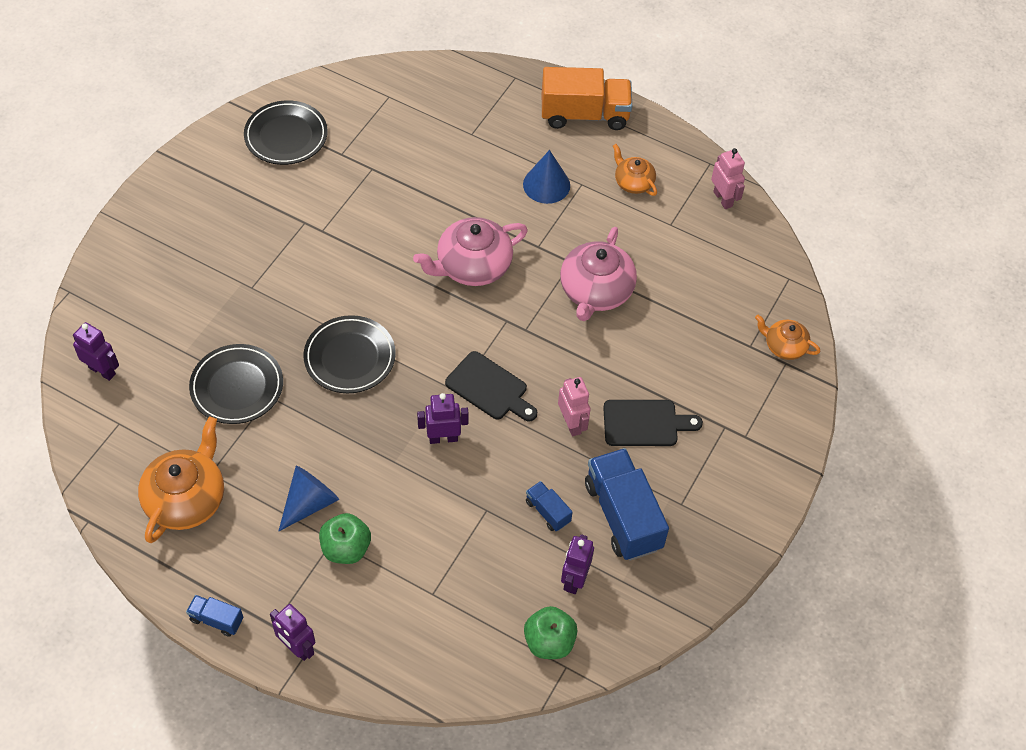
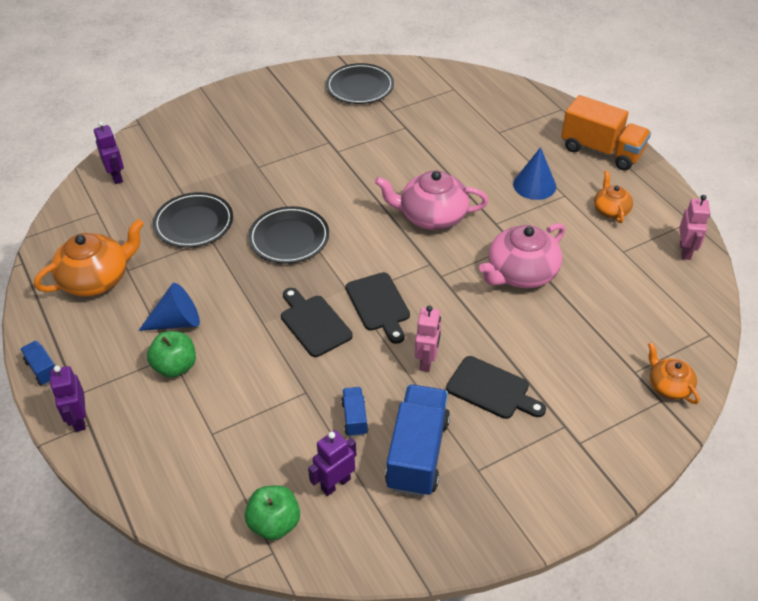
camera: 35 degrees right, 10 degrees down
purple robot [417,393,469,444] -> black cutting board [281,288,353,357]

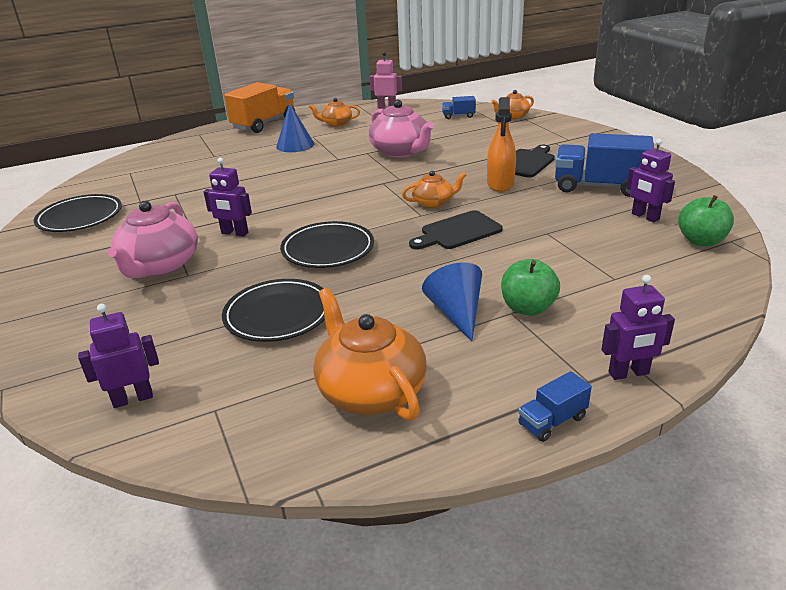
camera: 85 degrees left, 15 degrees down
blue truck [341,387,369,437] -> blue truck moved to [442,96,476,119]
black cutting board [346,272,410,344] -> orange teapot [402,171,466,208]
pink teapot [375,170,488,230] -> pink teapot moved to [108,201,198,278]
pink robot [415,306,441,372] -> orange spray bottle [487,97,516,192]
none -> purple robot [204,158,252,237]

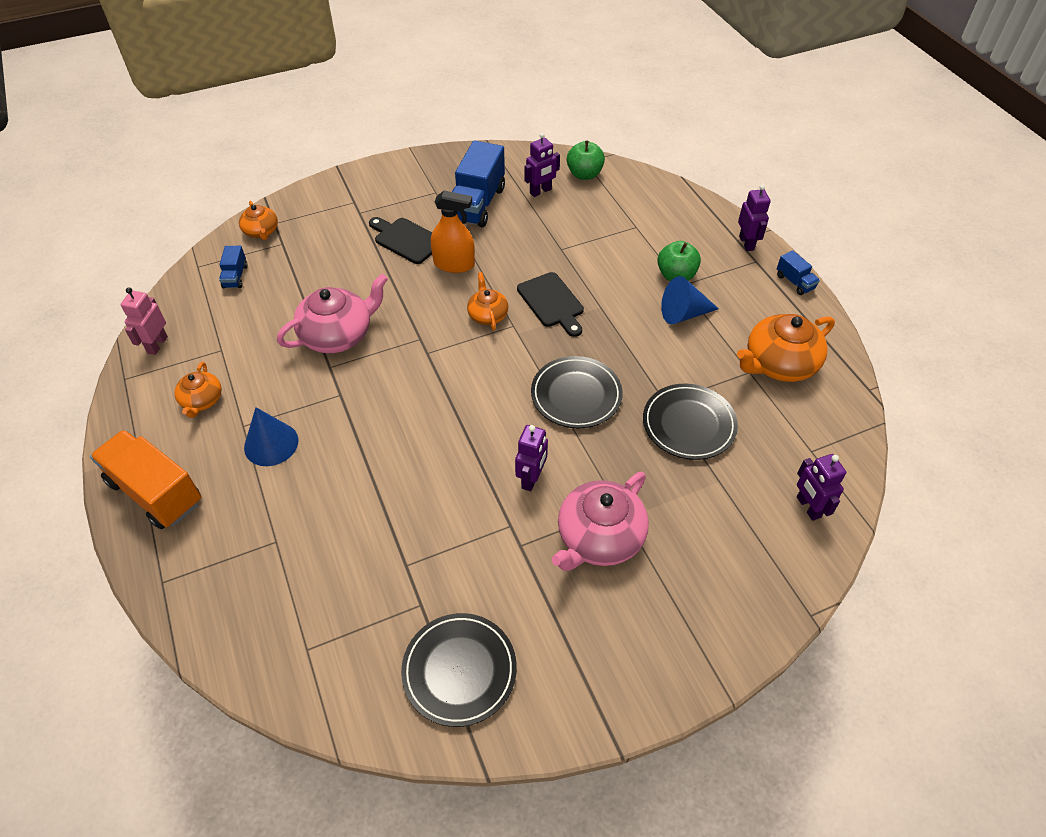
camera: 90 degrees left, 20 degrees up
pink teapot [108,201,198,278] -> pink teapot turned 120 degrees clockwise [551,472,649,571]

